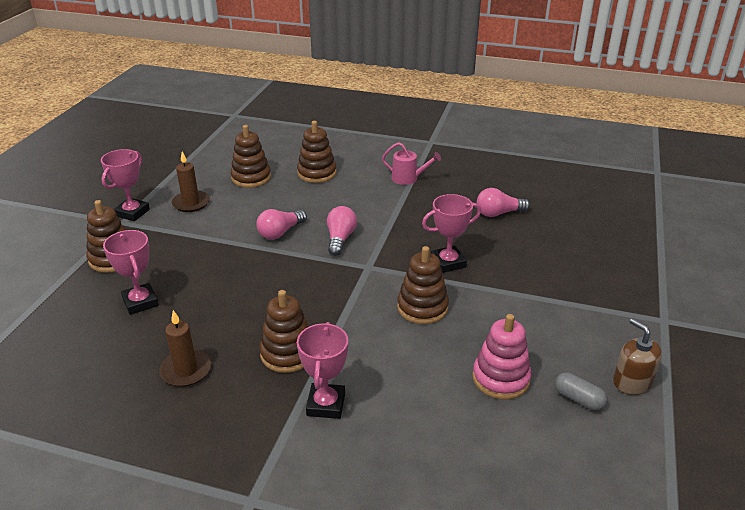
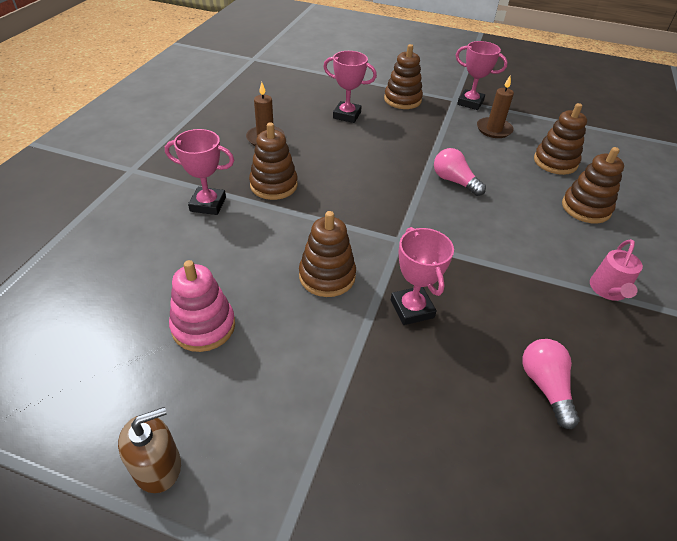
camera: 90 degrees right, 10 degrees up
pink trophy [103,230,159,315] -> pink trophy turned 45 degrees clockwise [323,51,377,123]
pink light bulb [327,206,357,256] -> none
grey capsule [555,372,607,410] -> none

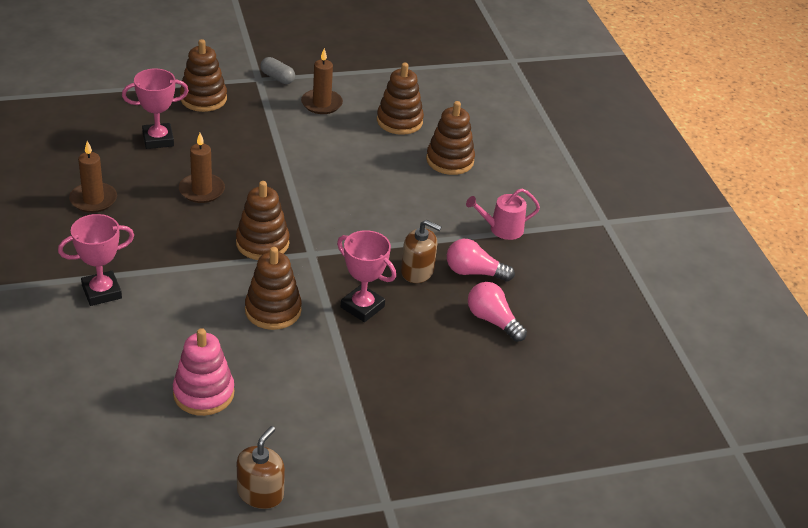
camera: 35 degrees left, 5 degrees down
brown stacking toy [249,122,298,200] -> brown stacking toy moved to [236,181,290,260]
pink light bulb [434,148,486,196] -> pink light bulb moved to [447,239,515,282]
pink trophy [456,41,508,110] -> grey capsule [261,57,295,84]
pink watering can [590,239,643,301] -> pink watering can turned 90 degrees clockwise [466,188,540,240]
none -> brown candle [179,133,225,203]
none -> brown soap dispenser [401,220,442,283]

